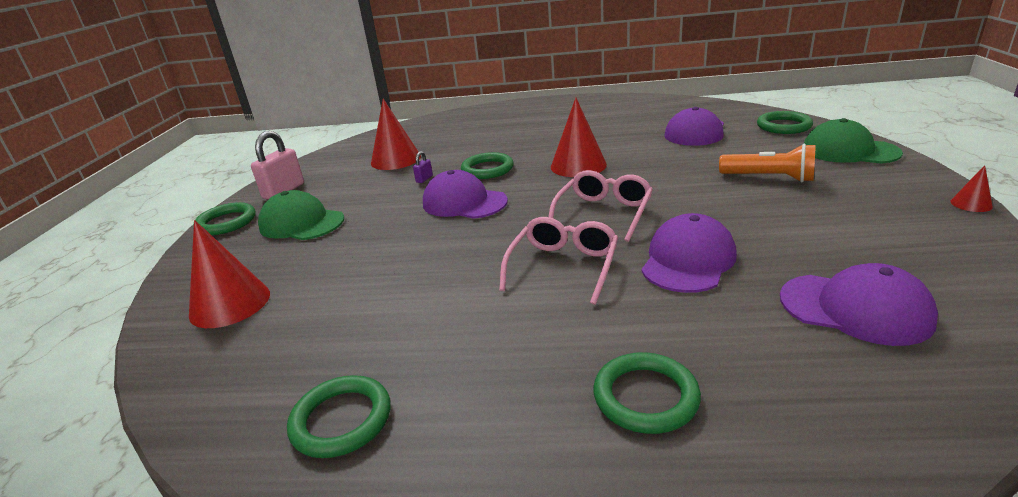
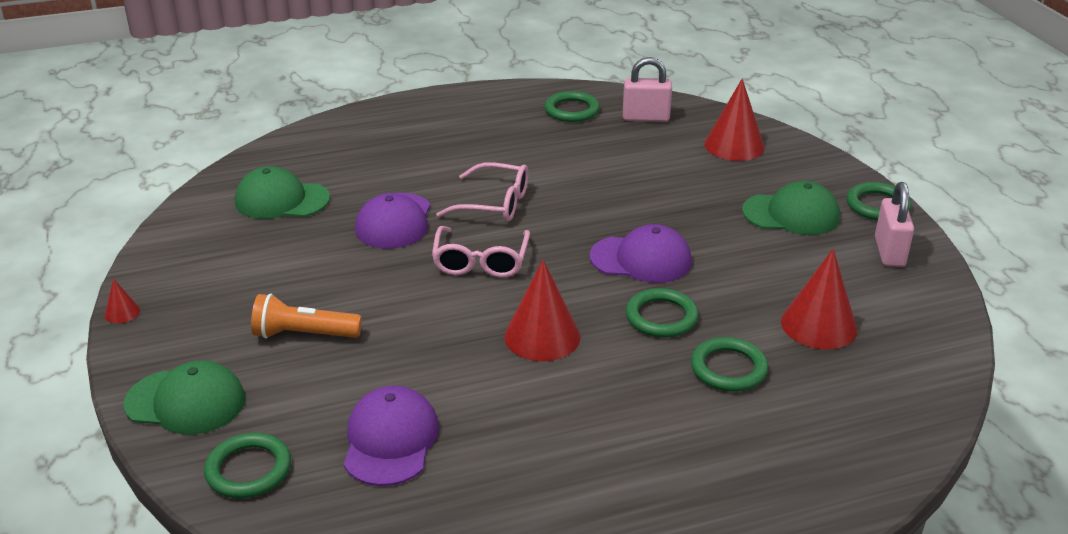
camera: 155 degrees right, 5 degrees up
purple padlock [413,151,433,183] -> none
pink glasses [499,217,618,305] -> pink glasses turned 75 degrees counterclockwise [436,162,529,222]
green ring [593,352,701,434] -> green ring moved to [691,337,769,392]
purple cap [780,263,938,346] -> green cap [235,166,330,219]
none -> pink padlock [623,57,672,122]

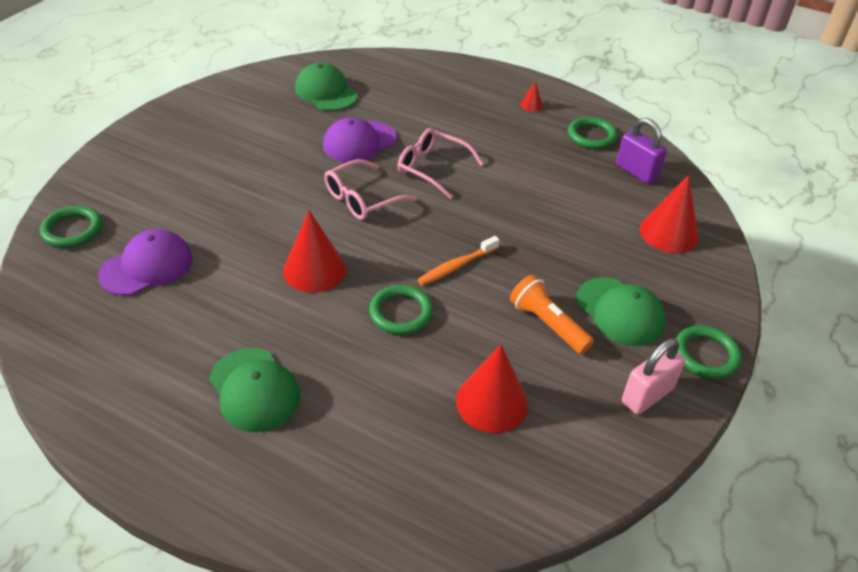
camera: 45 degrees right, 10 degrees up
red cone [104,278,140,323] -> red cone moved to [520,82,543,112]
green cap [124,360,245,435] -> green cap moved to [209,348,301,432]
orange flashlight [251,294,362,339] -> orange flashlight moved to [510,275,594,354]
pink glasses [436,162,529,222] -> pink glasses turned 150 degrees clockwise [398,128,484,199]
purple cap [590,224,692,283] -> orange toothbrush [417,236,500,285]
pink padlock [623,57,672,122] -> purple padlock [616,118,667,184]
green ring [691,337,769,392] -> none

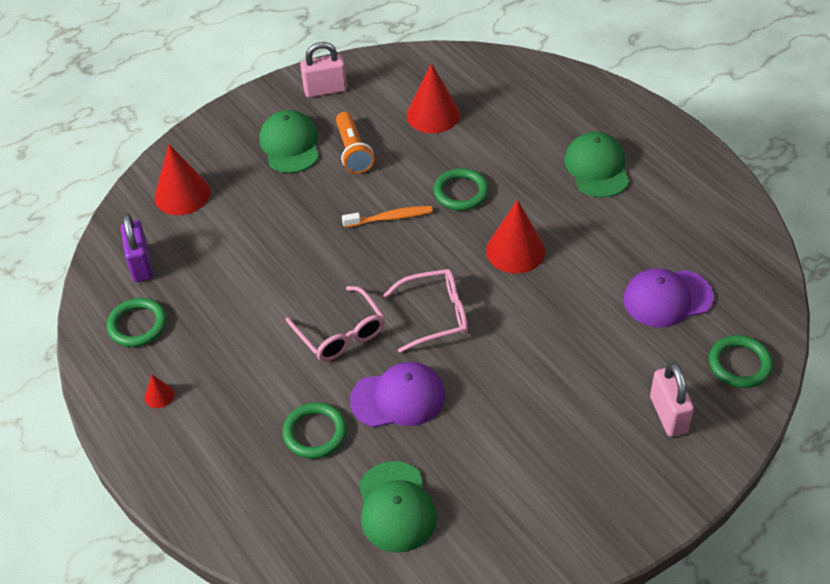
camera: 150 degrees left, 5 degrees up
green ring [675,325,742,379] -> green ring moved to [282,402,347,459]
none -> pink padlock [650,362,694,437]

